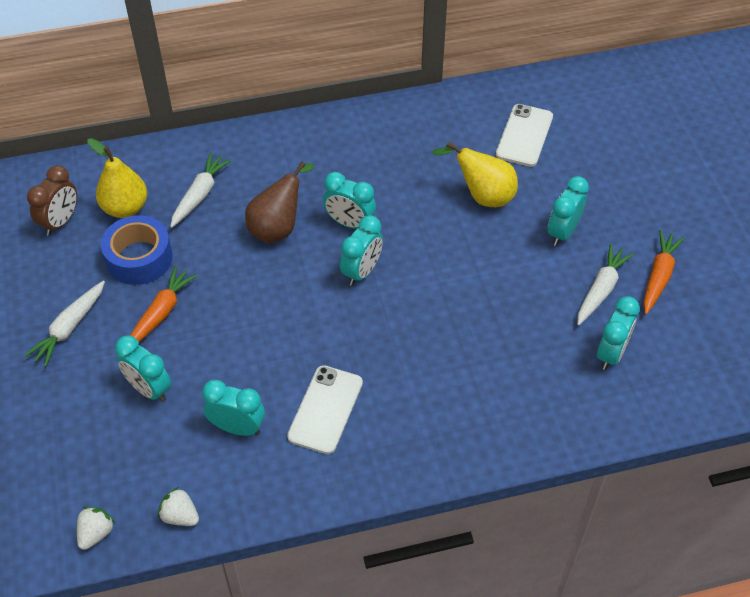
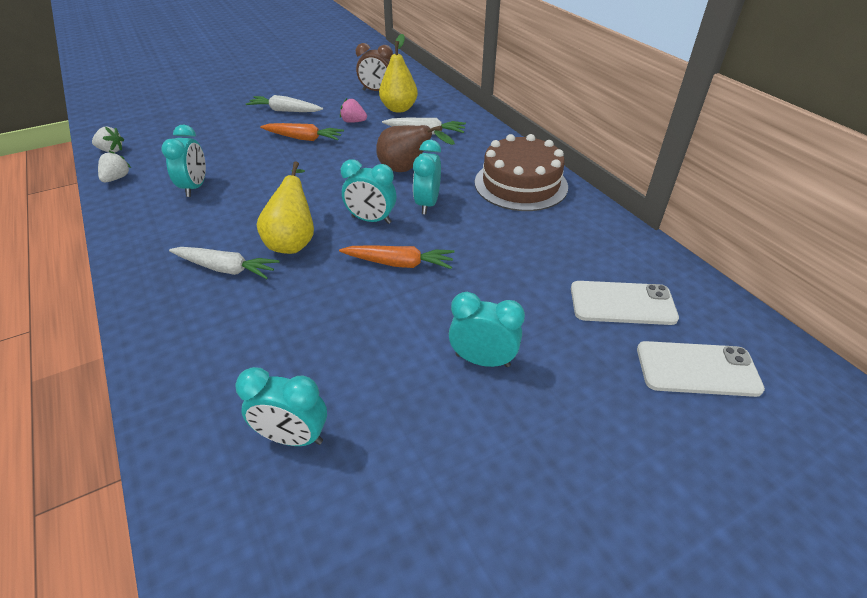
camera: 75 degrees right, 10 degrees down
blue tape [101,215,173,285] -> pink strawberry [340,98,367,123]
turquoise clock [115,335,171,402] -> none
white phone [287,365,363,454] -> white phone moved to [637,341,765,397]
yellow pear [432,142,518,207] -> yellow pear moved to [257,161,314,254]
white carrot [577,244,634,326] -> white carrot moved to [169,247,280,279]
orange carrot [643,230,685,314] -> orange carrot moved to [339,245,454,269]
none -> brown cake [475,134,568,211]

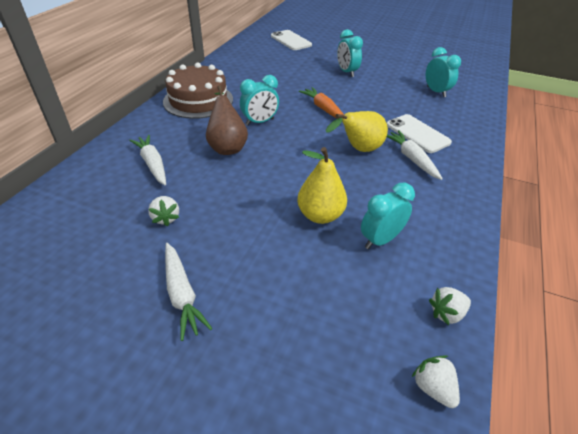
camera: 130 degrees left, 0 degrees up
orange carrot [260,123,344,141] -> none
pink strawberry [340,98,367,123] -> white strawberry [148,196,179,227]
turquoise clock [341,159,397,224] -> none
brown clock [356,43,393,91] -> none
yellow pear [379,34,418,113] -> yellow pear moved to [297,147,347,224]
white phone [571,281,679,325] -> white phone moved to [387,114,452,153]

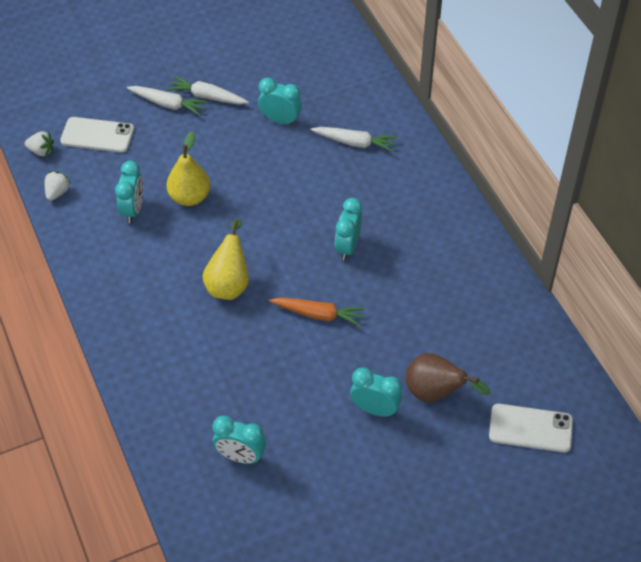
camera: 135 degrees right, 10 degrees up
white strawberry [148,196,179,227] -> turquoise clock [258,78,302,126]
brown cake [163,63,233,119] -> none
brown pear [206,86,248,155] -> brown pear moved to [406,353,491,402]
white phone [387,114,452,153] -> white phone moved to [60,117,134,153]
white carrot [387,130,443,180] -> white carrot moved to [127,86,208,116]

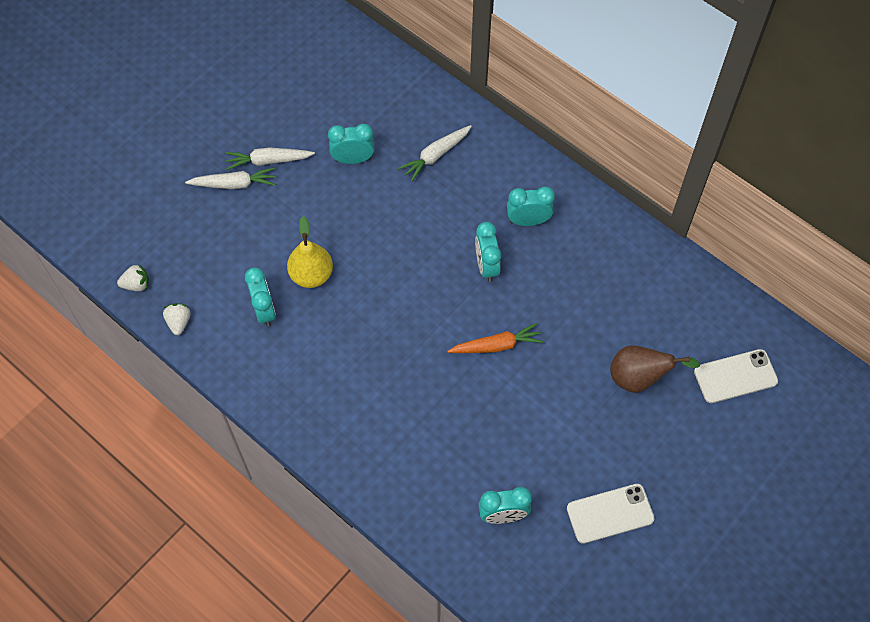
camera: 25 degrees left, 10 degrees up
white phone [60,117,134,153] -> white phone moved to [567,484,655,544]
yellow pear [202,219,249,300] -> none
white carrot [310,127,397,152] -> white carrot turned 150 degrees clockwise [398,125,472,182]
turquoise clock [350,367,402,417] -> turquoise clock moved to [507,186,555,226]

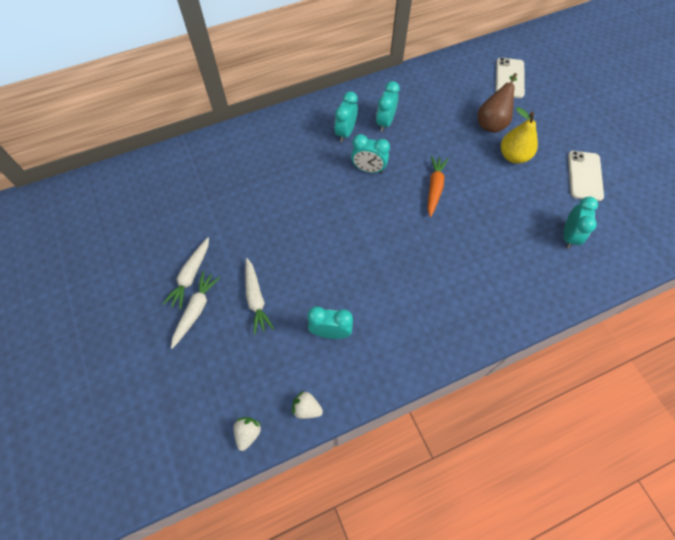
camera: 65 degrees left, 0 degrees up
yellow pear [287,216,333,288] -> yellow pear moved to [501,107,538,163]
turquoise clock [328,124,374,164] -> turquoise clock moved to [376,81,400,132]
white carrot [398,125,472,182] -> white carrot moved to [245,258,274,335]

